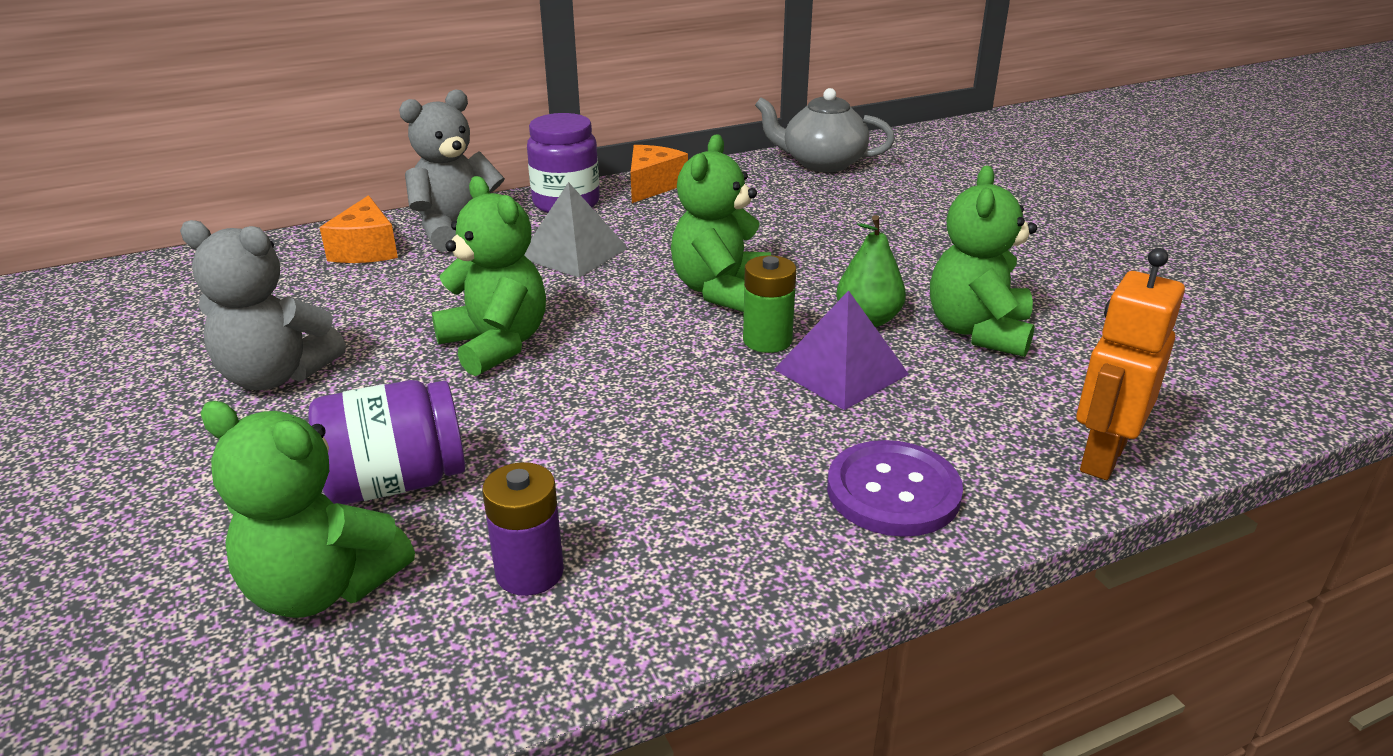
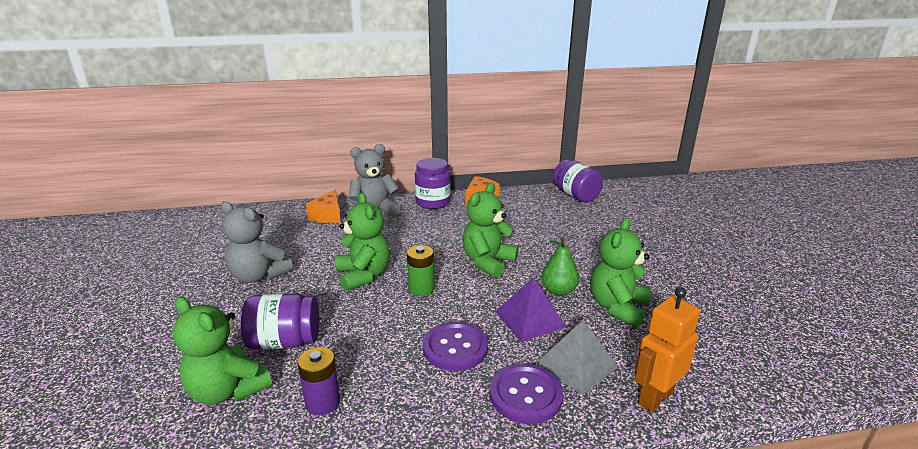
camera: 15 degrees right, 5 degrees down
grey pyramid [524,182,628,278] -> grey pyramid moved to [536,321,618,395]
green battery [743,255,796,353] -> green battery moved to [407,245,435,296]
grey teapot [755,88,895,172] -> purple jar [553,160,603,202]
none -> purple button [423,322,488,371]

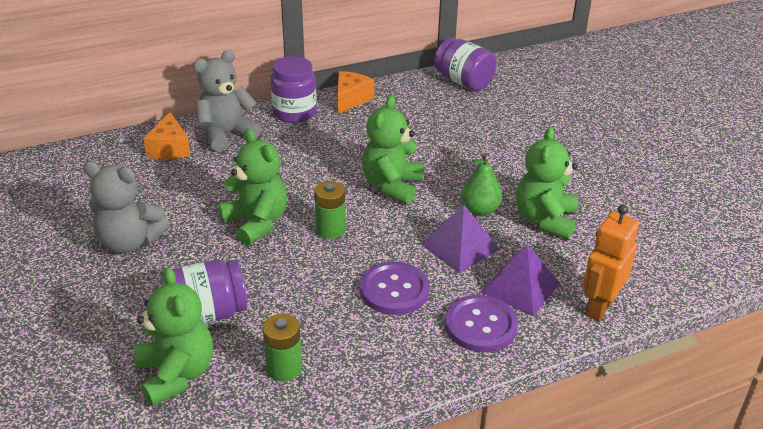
camera: 15 degrees left, 10 degrees up
green teddy bear [173,297,272,405] -> green teddy bear turned 135 degrees counterclockwise [134,267,213,407]
purple battery [297,347,340,415] -> green battery [263,313,302,381]
grey pyramid [536,321,618,395] -> purple pyramid [481,245,560,317]

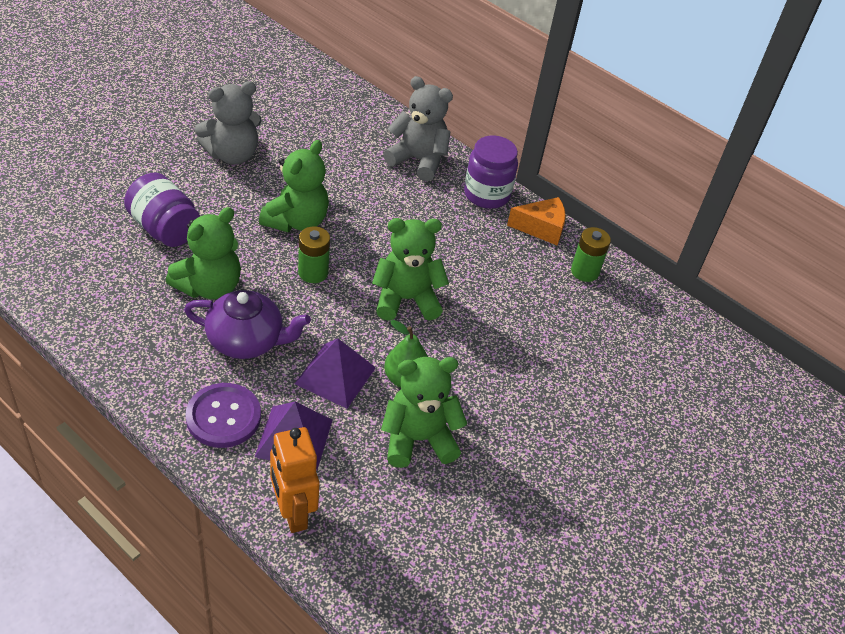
camera: 60 degrees right, 10 degrees up
grey teddy bear [83,162,169,253] -> grey teddy bear turned 105 degrees counterclockwise [195,81,262,165]
green teddy bear [134,267,213,407] -> green teddy bear moved to [166,207,241,300]
orange cheese [143,112,191,159] -> none
green battery [263,313,302,381] -> green battery moved to [571,227,611,282]
purple button [360,262,430,315] -> purple teapot [184,290,311,359]
purple jar [434,38,496,91] -> none
orange robot [582,205,639,321] -> orange robot turned 120 degrees counterclockwise [270,427,320,533]

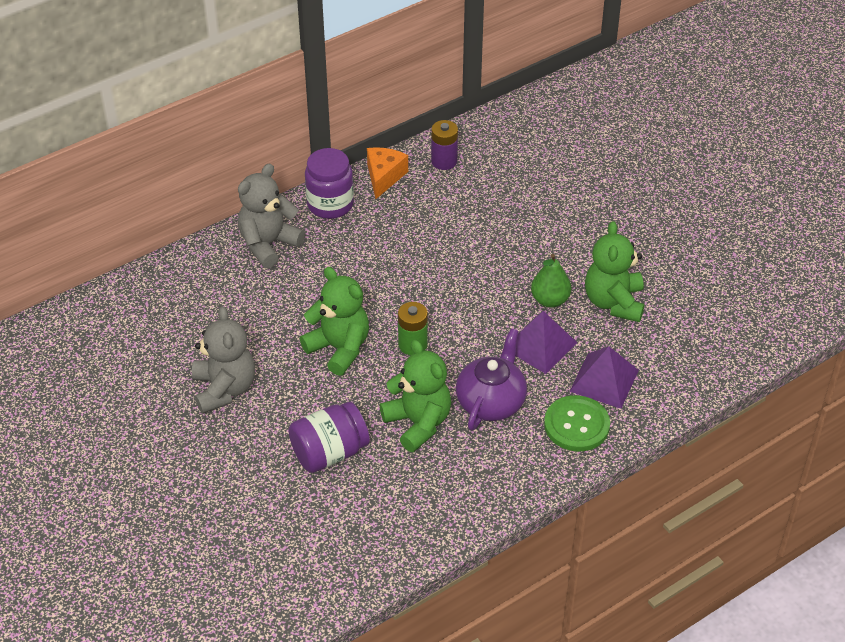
camera: 70 degrees left, 0 degrees up
purple button [185,383,261,448] -> green button [544,395,610,451]
orange robot [270,427,320,533] -> none
green teddy bear [372,218,449,321] -> none
green battery [571,227,611,282] -> purple battery [431,120,458,170]

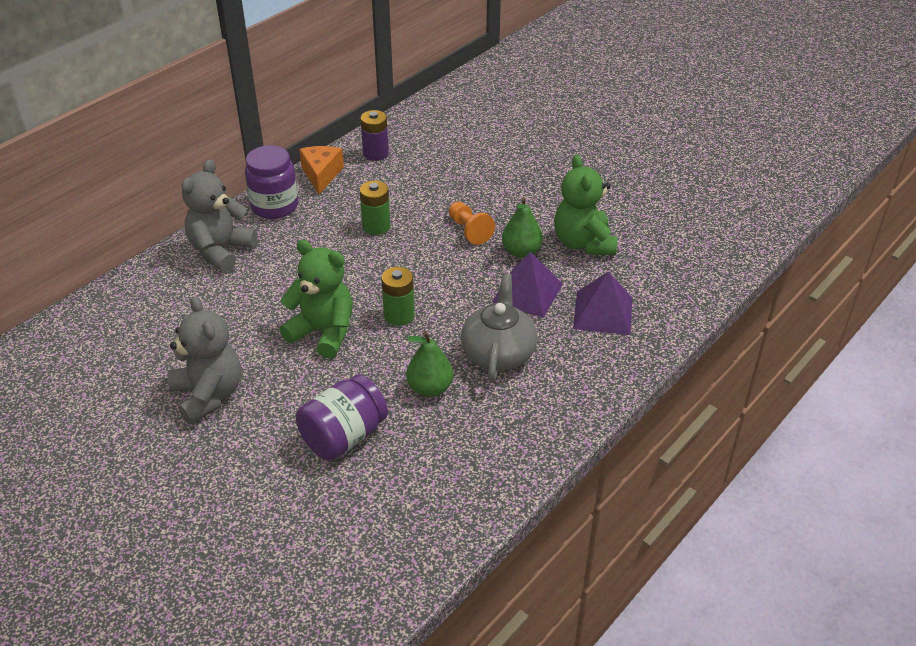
camera: 15 degrees left, 5 degrees down
green teddy bear [380,340,451,452] -> green pear [406,332,453,397]
purple teapot [456,328,527,431] -> grey teapot [461,273,537,382]
green button [544,395,610,451] -> none
none -> green battery [360,181,390,235]
none -> orange pawn [449,202,495,245]

